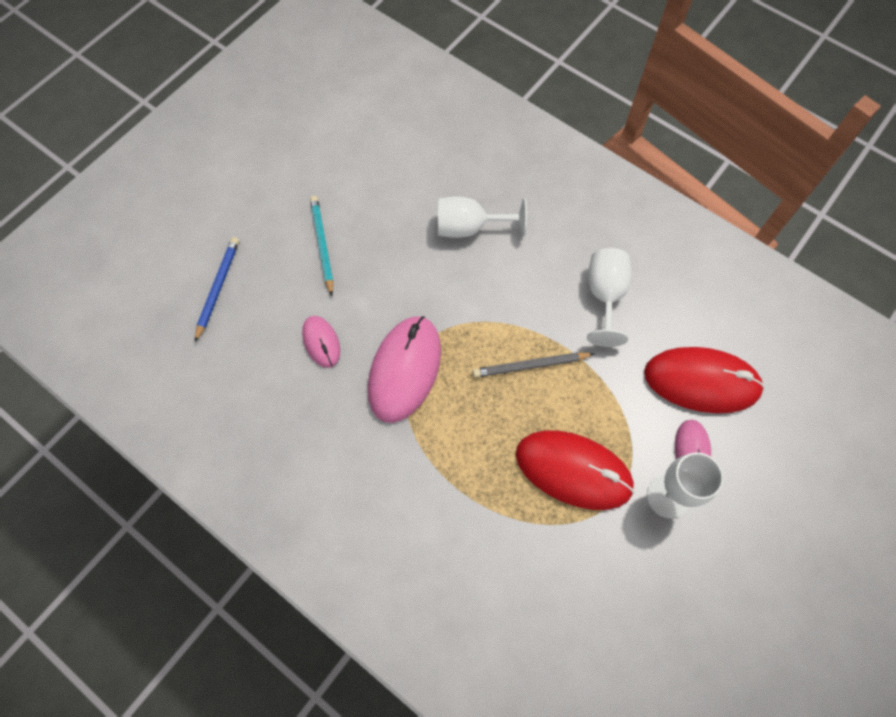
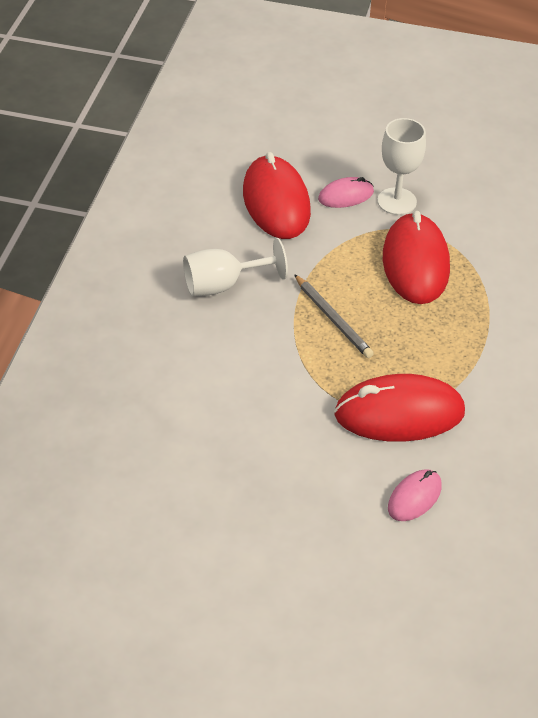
camera: 115 degrees left, 20 degrees down
blue pencil [195,237,239,342] -> none
turquoise pencil [310,196,333,296] -> none
pink mouse [368,316,441,423] -> red mouse [334,374,465,442]
white goblet [438,196,527,238] -> none

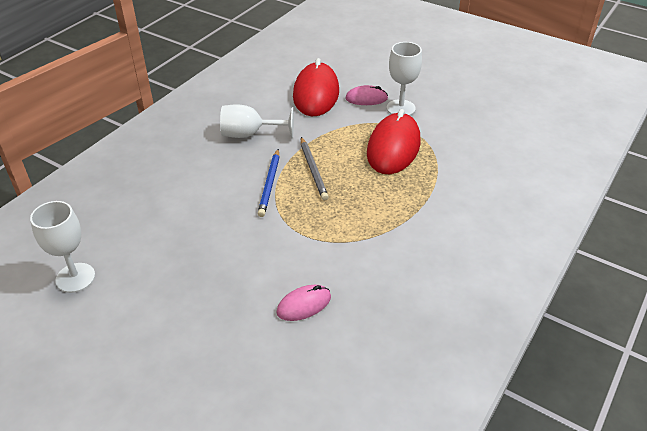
camera: 20 degrees right, 5 degrees down
red mouse [334,374,465,442] -> none
none -> white goblet [30,201,95,293]
none -> blue pencil [258,149,279,217]

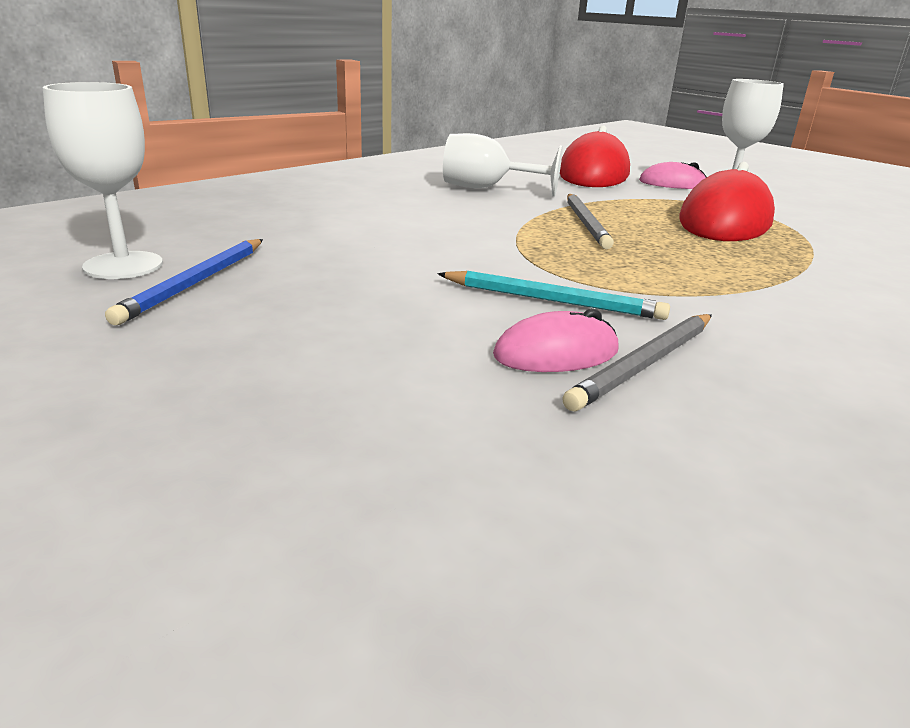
camera: 10 degrees right, 15 degrees down
blue pencil [258,149,279,217] -> blue pencil moved to [105,239,263,325]
none -> turquoise pencil [437,271,670,320]
none -> grey pencil [562,314,712,411]

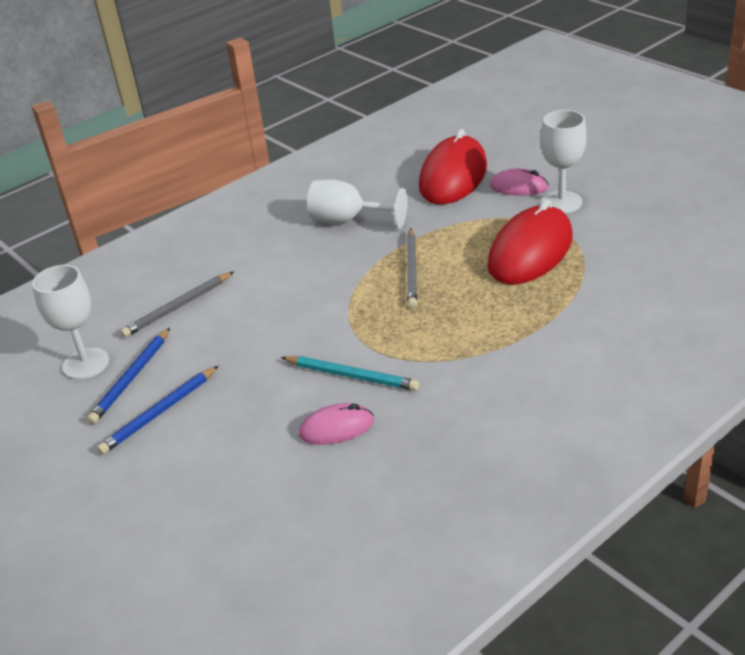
camera: 10 degrees right, 10 degrees up
grey pencil [562,314,712,411] -> grey pencil moved to [120,272,234,338]
none -> blue pencil [97,366,218,455]

